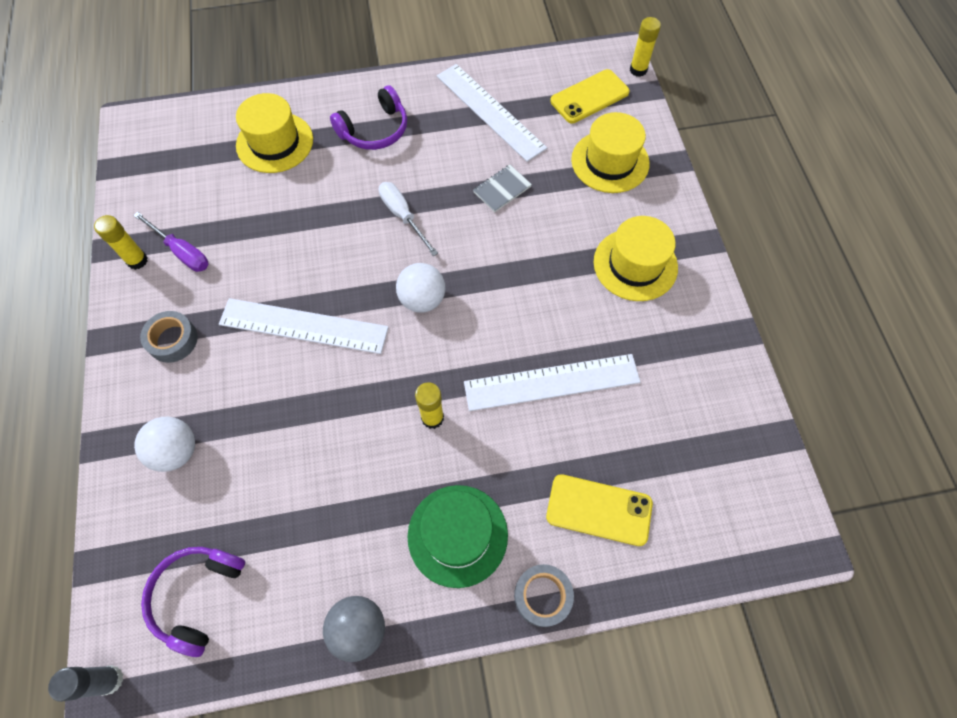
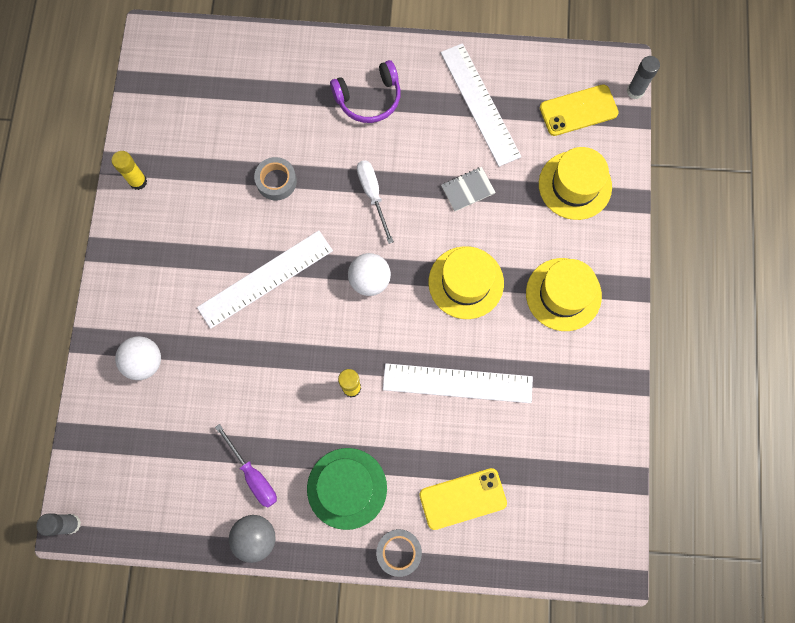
camera: 15 degrees right, 10 degrees up
purple screwdriver [133,212,208,272] -> purple screwdriver moved to [215,424,277,507]
grey tape [140,311,198,363] -> grey tape moved to [254,157,297,201]
purple headphones [141,547,245,657] -> none
white ruler [219,298,389,354] -> white ruler turned 60 degrees counterclockwise [197,230,333,329]
yellow hat [236,93,313,173] -> yellow hat moved to [428,246,504,319]
yellow phone [546,474,653,546] -> yellow phone turned 45 degrees counterclockwise [419,468,507,530]
yellow glue stick [630,17,661,77] -> grey glue stick [627,56,660,99]

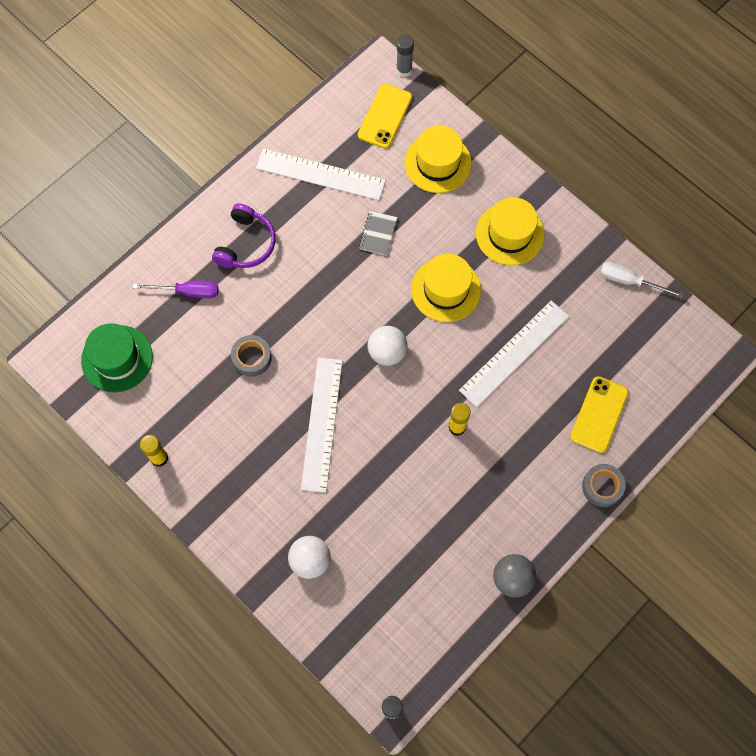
camera: 50 degrees left, 5 degrees down
purple screwdriver [215,424,277,507] -> purple screwdriver moved to [133,281,219,298]
green hat [307,448,387,530] -> green hat moved to [81,323,153,392]
white screwdriver [357,160,394,244] -> white screwdriver moved to [600,262,684,298]

